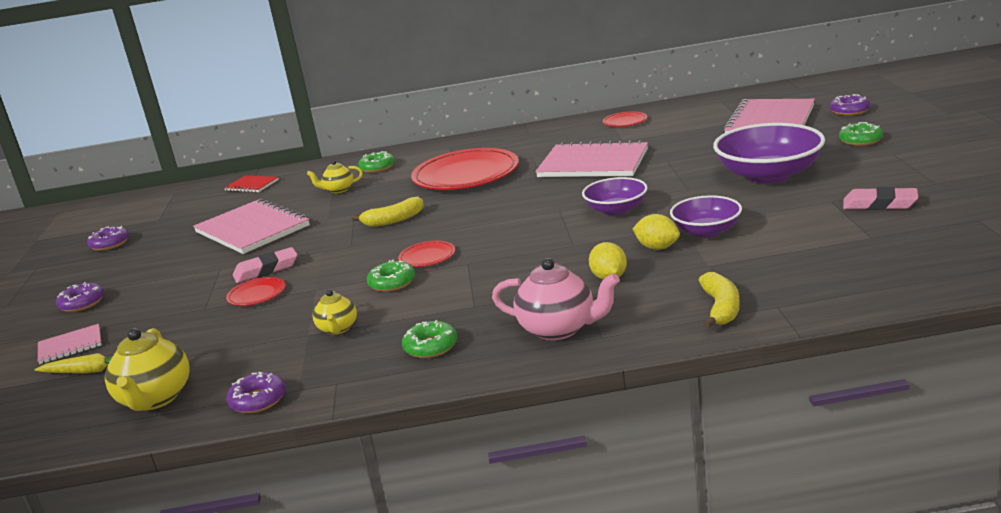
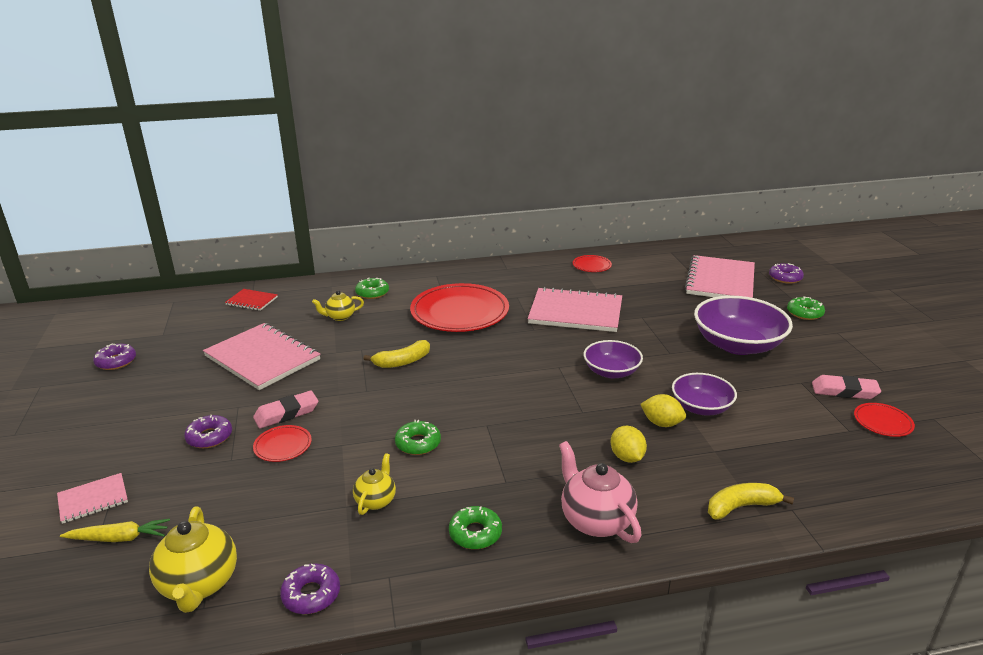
camera: 10 degrees left, 5 degrees up
purple donut [56,282,104,312] -> purple donut moved to [184,415,232,448]
yellow teapot [313,290,357,335] -> yellow teapot turned 150 degrees counterclockwise [353,453,396,515]
red plate [398,241,455,267] -> red plate moved to [854,403,915,437]
pink teapot [492,258,620,340] -> pink teapot turned 135 degrees counterclockwise [559,441,642,543]
yellow banana [699,272,740,328] -> yellow banana turned 105 degrees counterclockwise [708,483,794,519]

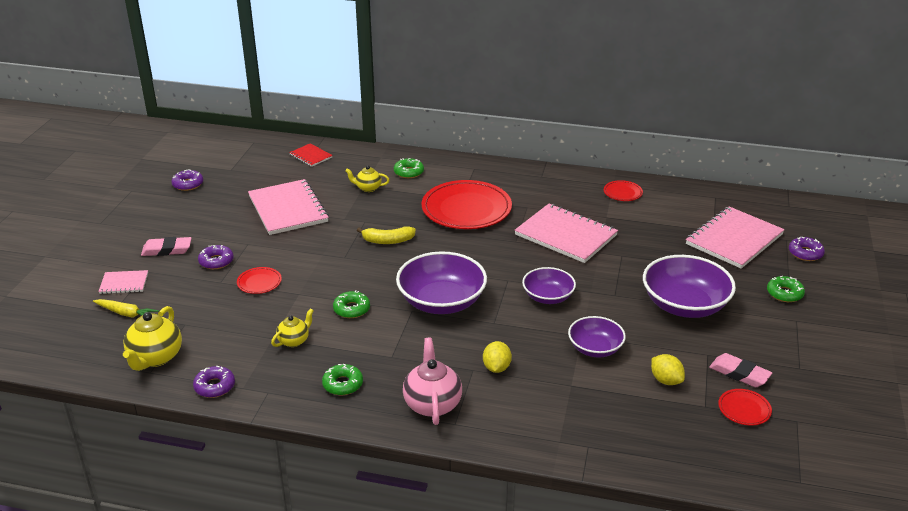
camera: 25 degrees right, 5 degrees up
pink eraser [253,391,318,428] -> pink eraser moved to [141,237,192,256]
yellow lemon [640,394,686,427] -> yellow lemon moved to [651,354,685,385]
yellow banana [708,483,794,519] -> none
none -> purple bowl [396,251,487,314]

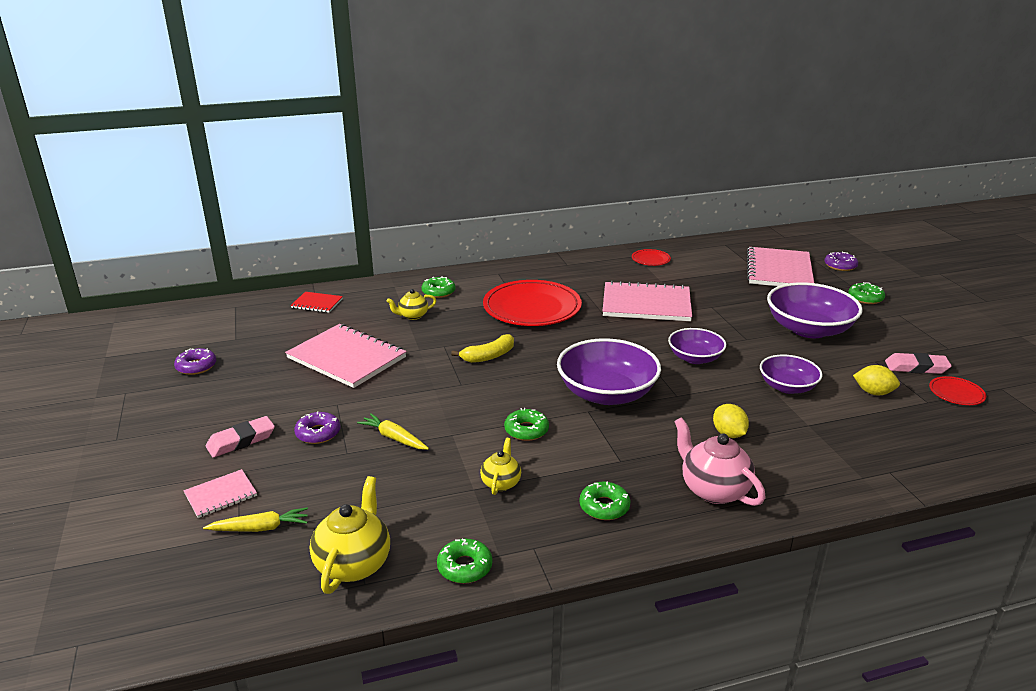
camera: 30 degrees left, 5 degrees down
yellow teapot [123,306,182,371] -> yellow teapot turned 150 degrees counterclockwise [310,476,390,594]
purple donut [193,366,235,398] -> green donut [437,539,492,583]
red plate [237,267,282,294] -> yellow carrot [357,413,429,450]

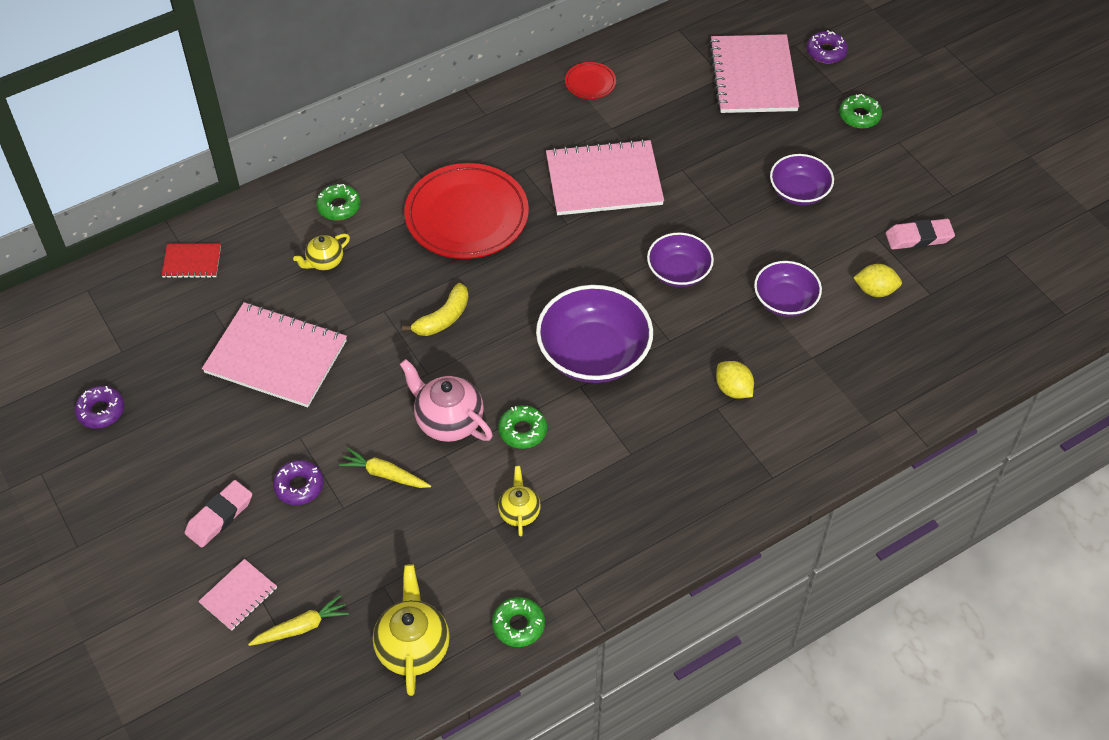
camera: 15 degrees left, 25 degrees up
green donut [579,481,630,520] -> none
pink teapot [674,417,765,506] -> pink teapot moved to [400,359,493,442]
purple bowl [767,282,863,338] -> purple bowl [770,154,834,205], size x0.59
red plate [929,376,986,405] -> none

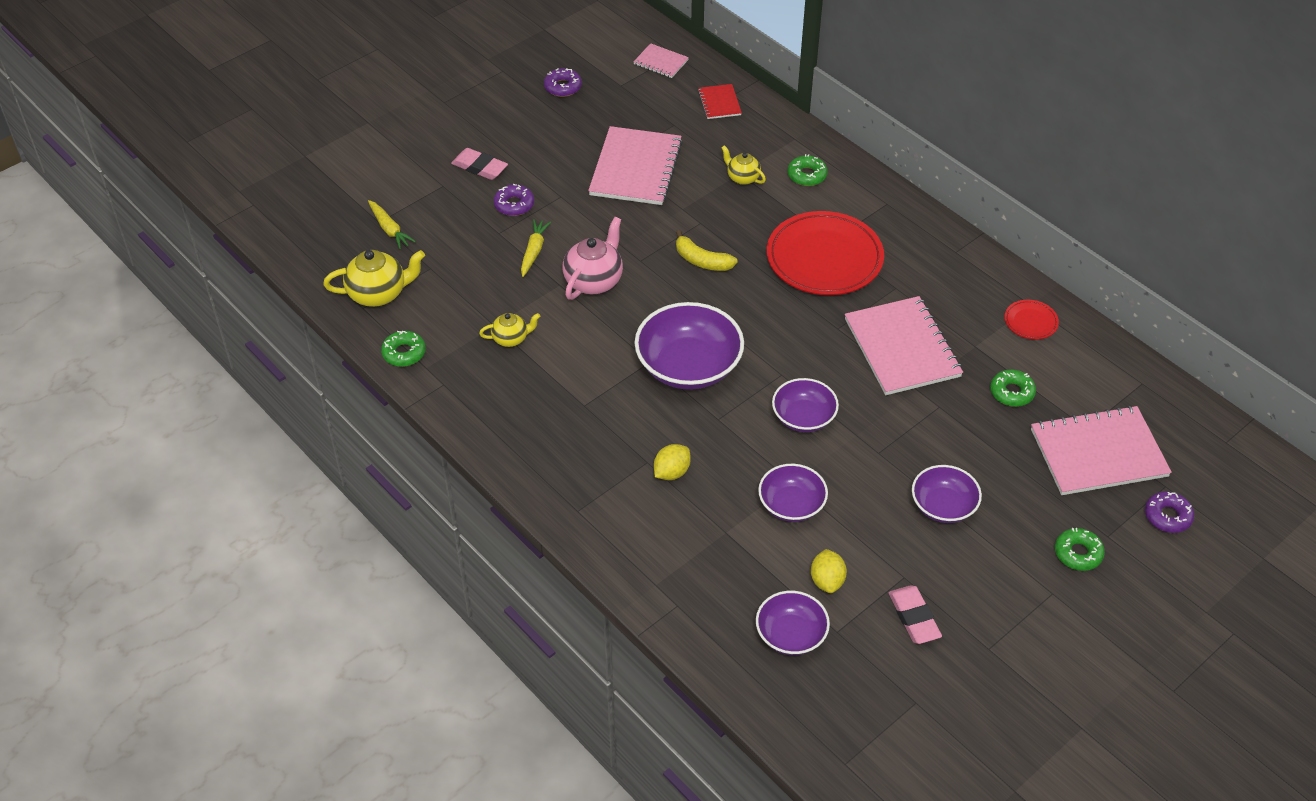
camera: 80 degrees right, 5 degrees down
pink notebook [198,559,277,631] -> pink notebook moved to [633,43,689,78]
green donut [498,405,547,449] -> green donut moved to [990,369,1036,407]
none -> purple bowl [756,591,830,655]

